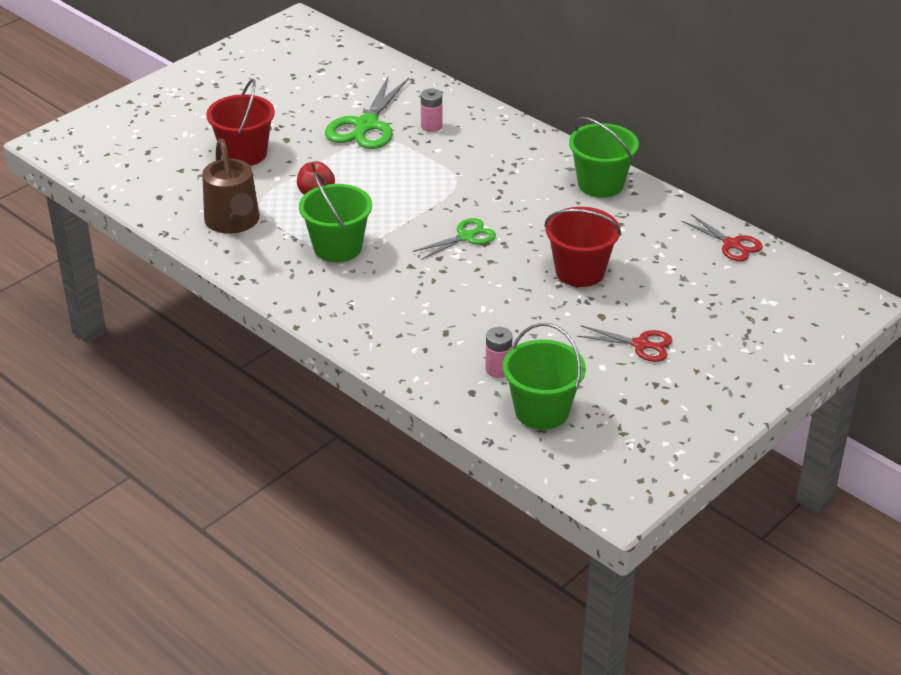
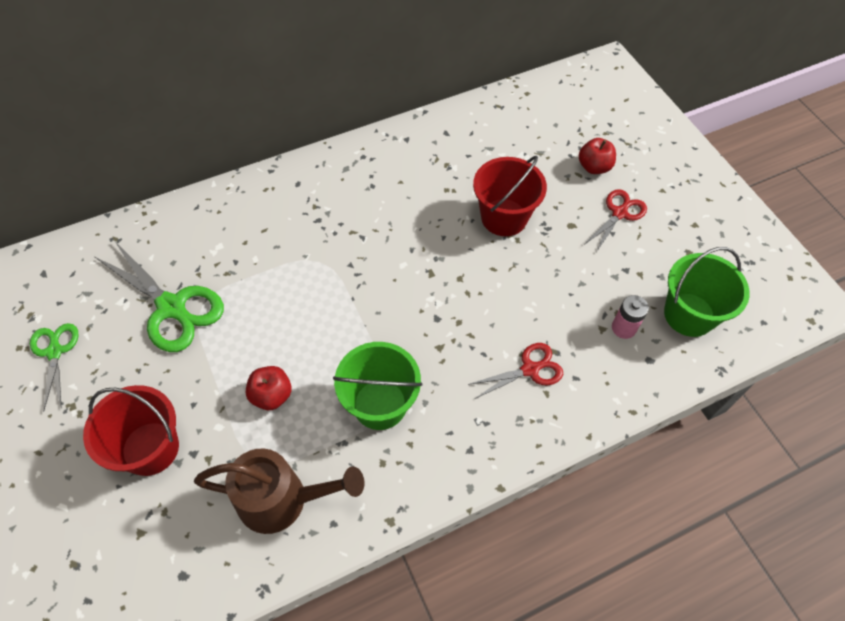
camera: 70 degrees left, 20 degrees up
green scissors [413,218,496,260] -> green scissors moved to [30,323,79,412]
pink battery [421,89,442,132] -> none
green bucket [569,117,639,198] -> none
red scissors [682,214,763,262] -> red scissors moved to [468,343,563,399]
none -> red apple [579,138,616,174]

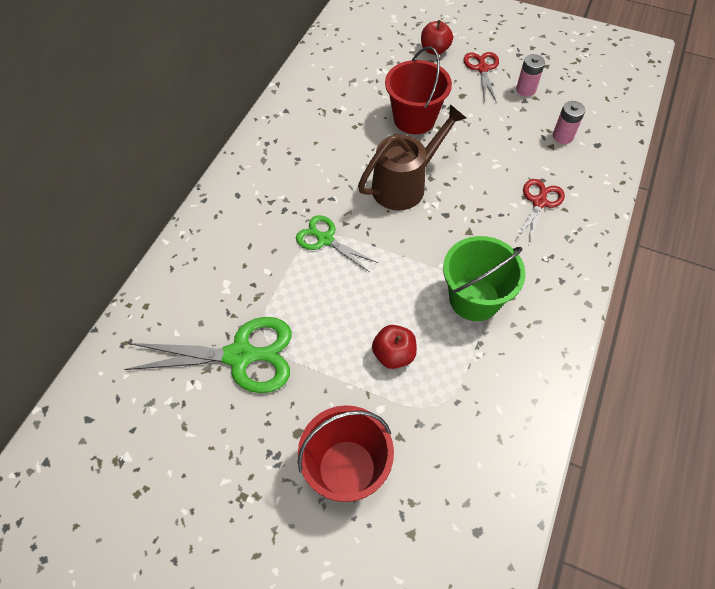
camera: 40 degrees left, 0 degrees up
green scissors [30,323,79,412] -> green scissors moved to [296,215,378,272]
brown watering can [194,448,364,534] -> brown watering can moved to [358,104,466,211]
green bucket [664,247,750,337] -> none
none -> pink battery [516,54,545,97]

